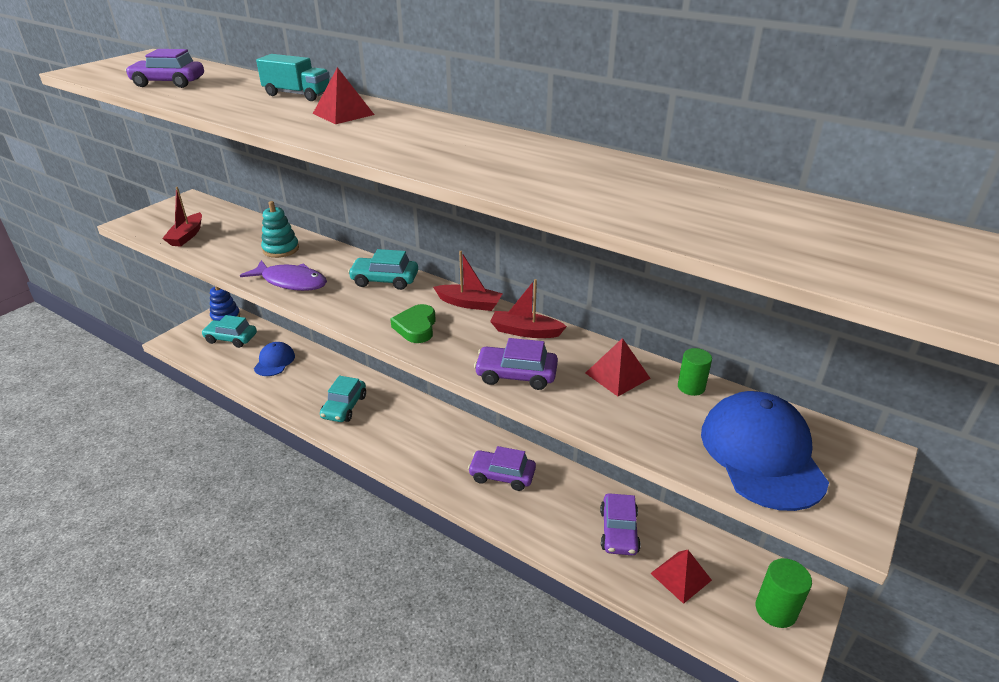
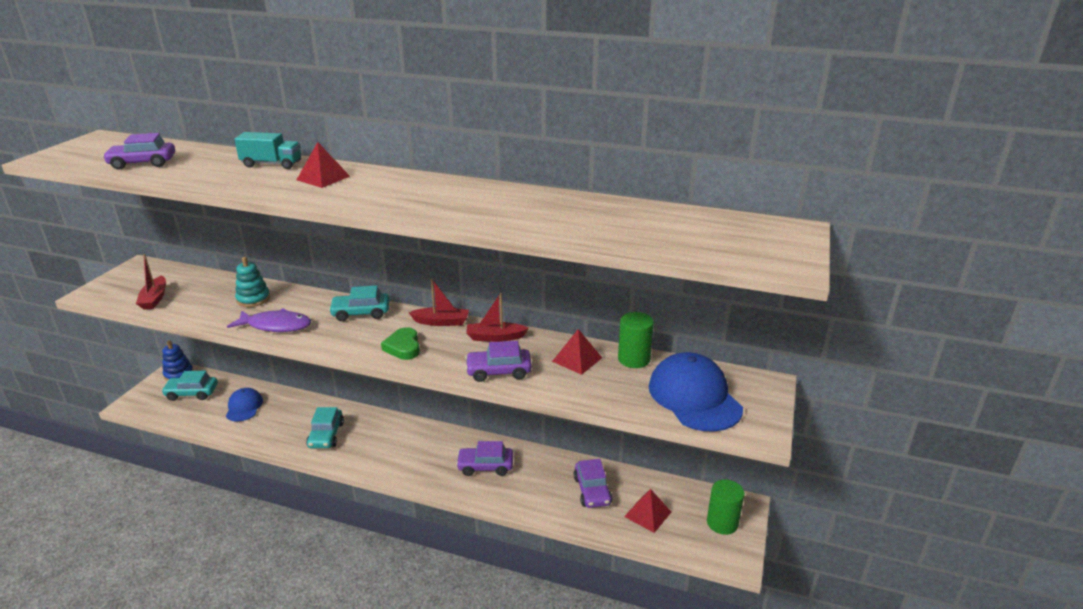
camera: 15 degrees left, 5 degrees down
green cylinder [678,348,712,396] -> green cylinder [618,312,654,368], size x1.54

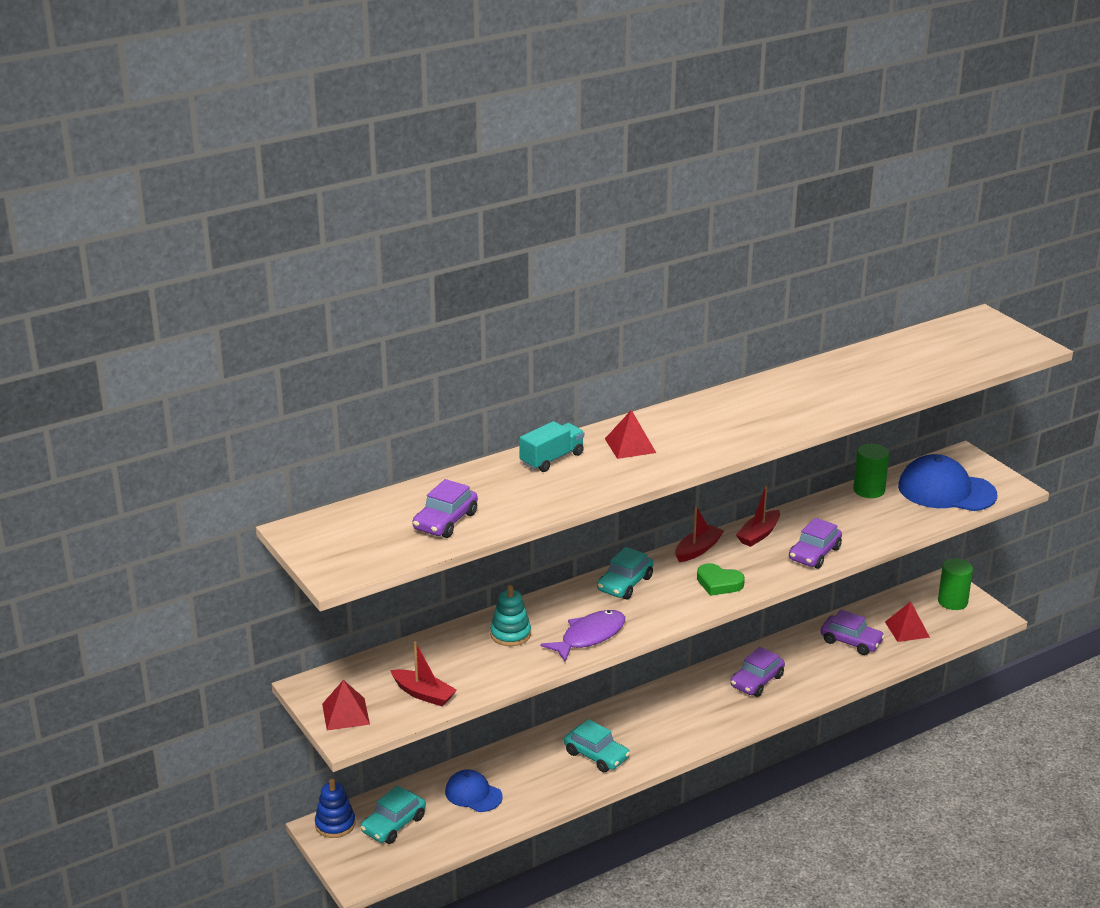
camera: 50 degrees left, 0 degrees up
red pyramid [552,329,602,375] -> red pyramid moved to [322,680,370,730]

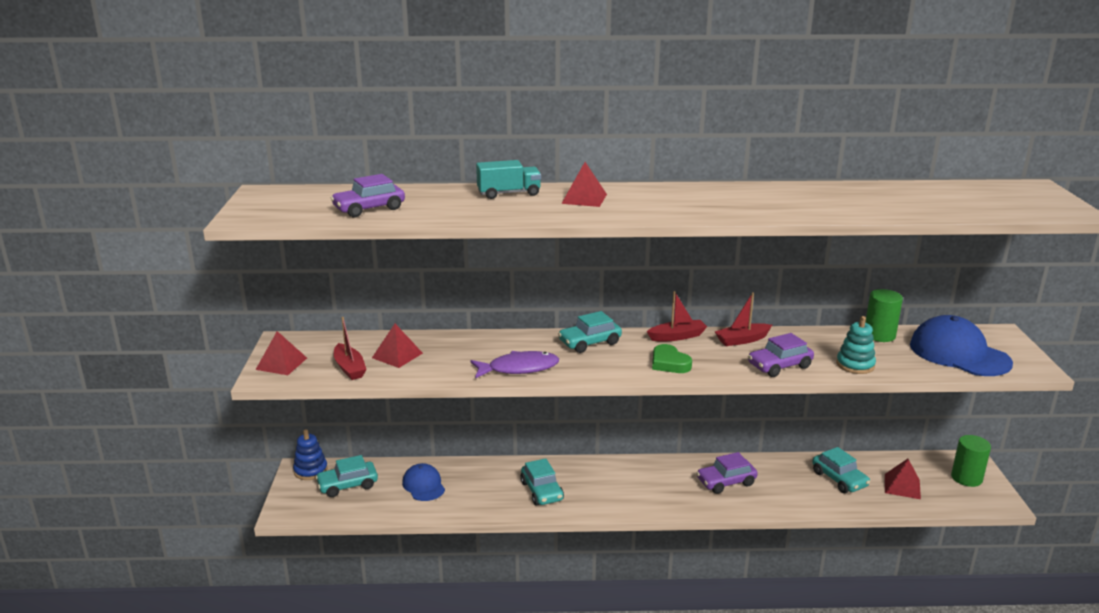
camera: 30 degrees right, 5 degrees down
turquoise stacking toy [490,585,531,646] -> turquoise stacking toy moved to [836,316,876,374]
purple car [820,610,885,655] -> turquoise car [813,447,870,493]
none -> red pyramid [372,324,423,368]

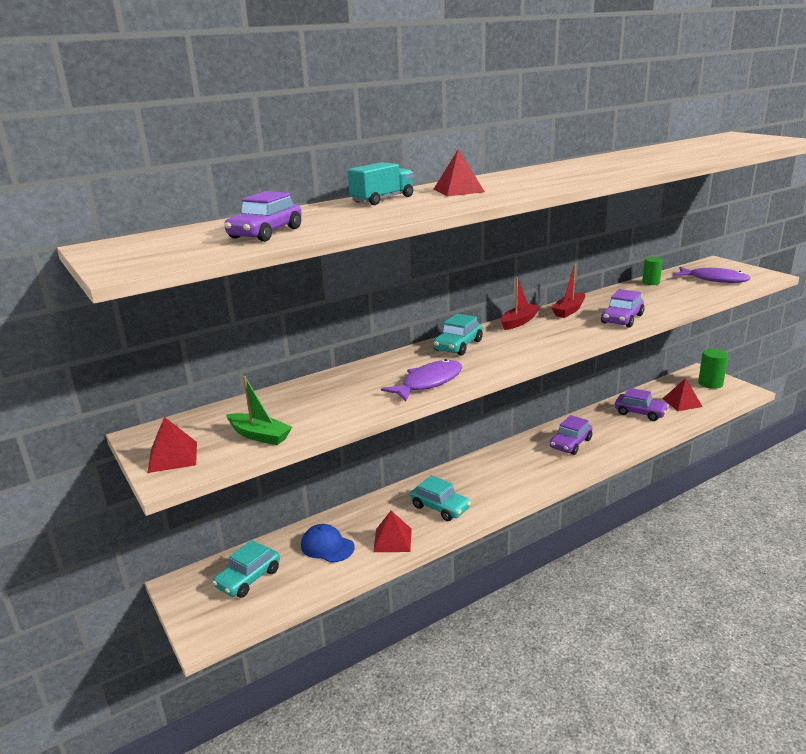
camera: 30 degrees left, 0 degrees up
blue stacking toy [293,429,328,480] -> none
red boat [334,317,366,380] -> green boat [226,376,292,445]
red pyramid [372,324,423,368] -> red pyramid moved to [373,511,412,552]
green heart [652,344,692,373] -> none
turquoise car [813,447,870,493] -> purple car [615,388,669,421]
turquoise stacking toy [836,316,876,374] -> none
green cylinder [865,289,903,342] -> green cylinder [642,257,663,285], size x0.65
blue cap [910,315,1013,376] -> purple fish [674,267,751,283]

